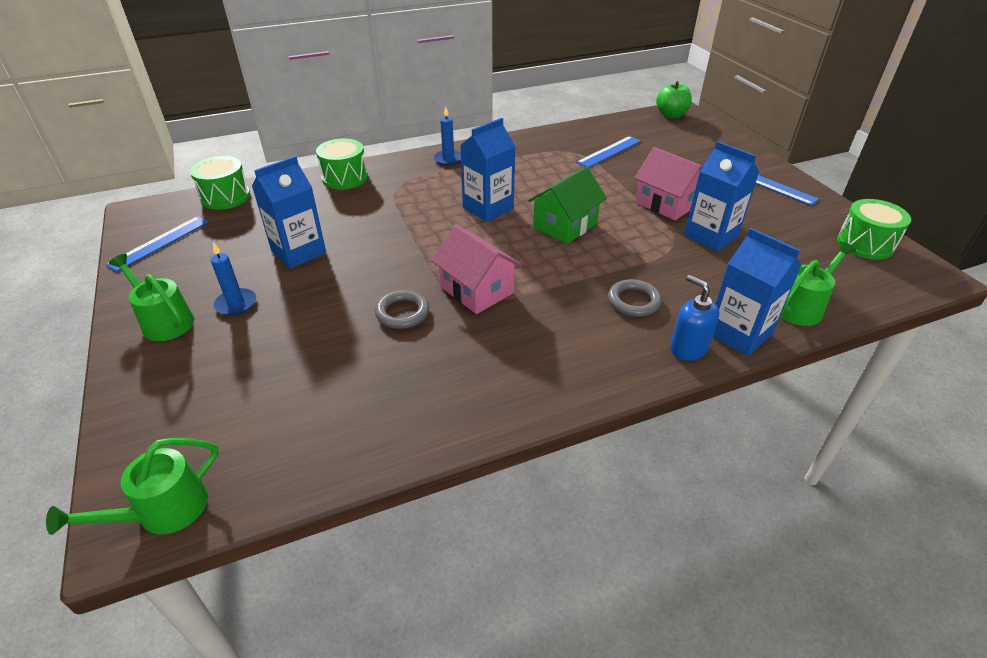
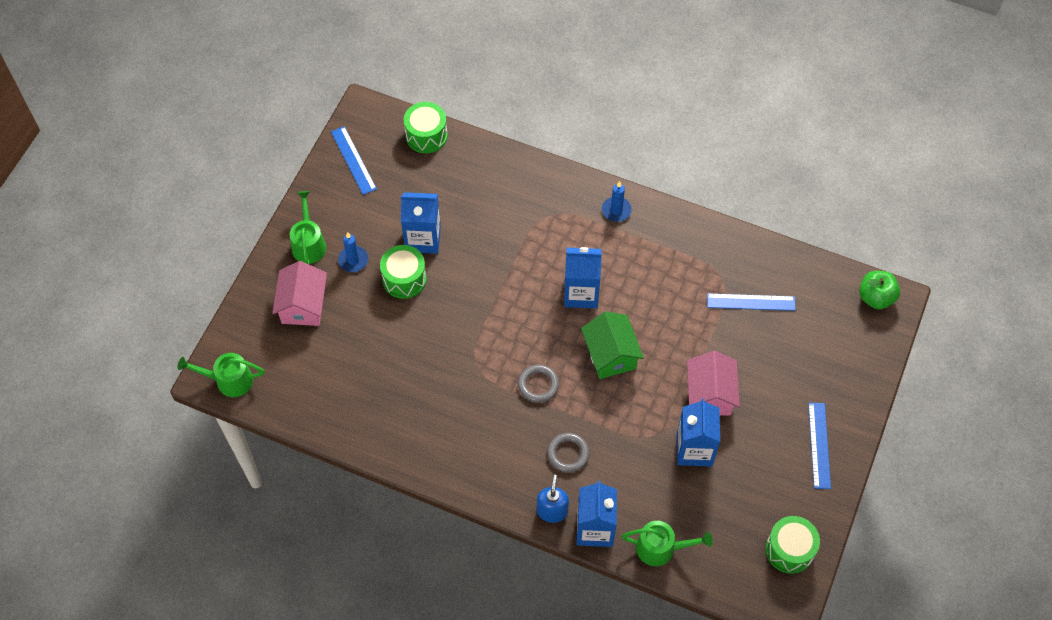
camera: 45 degrees right, 20 degrees up
blue ruler [105,216,209,272] -> blue ruler turned 75 degrees clockwise [331,126,377,195]
green drum [316,138,368,189] -> green drum moved to [380,245,427,299]
grey ring [375,290,429,329] -> grey ring moved to [518,364,559,403]
pink house [431,225,522,314] -> pink house moved to [272,261,327,326]
green house [528,166,607,244] -> green house turned 75 degrees clockwise [581,311,644,379]

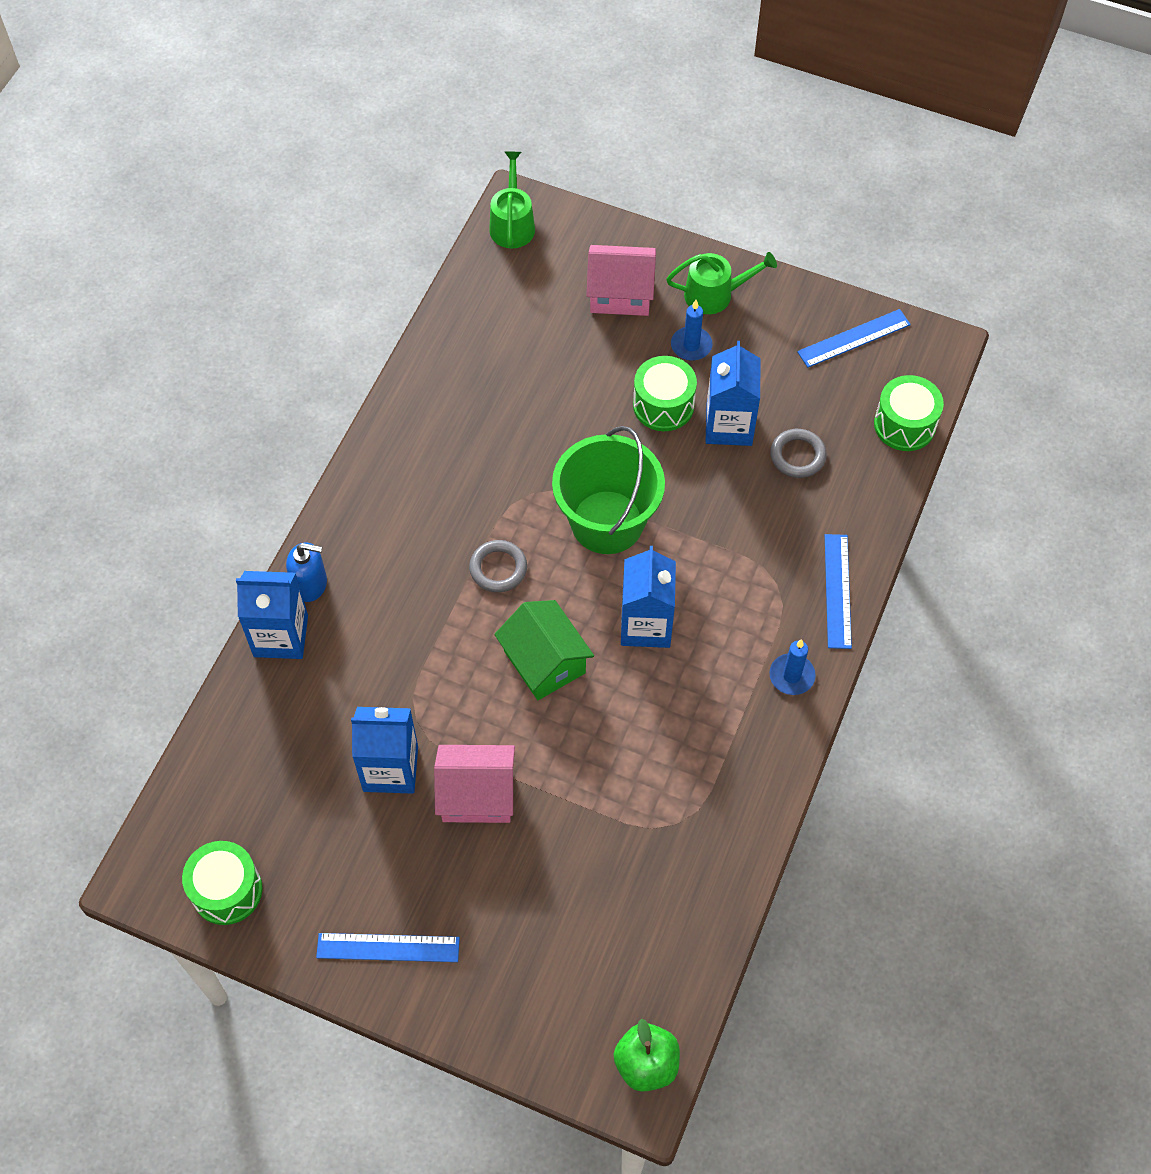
camera: 90 degrees right, 0 degrees up
grey ring [547,433,589,473] -> grey ring moved to [770,429,827,478]
green house [581,311,644,379] -> green house turned 75 degrees clockwise [494,600,594,700]
green watering can [621,521,713,566] -> none
blue ruler [707,293,796,311] -> blue ruler moved to [825,534,852,649]
none -> green bucket [552,426,665,554]

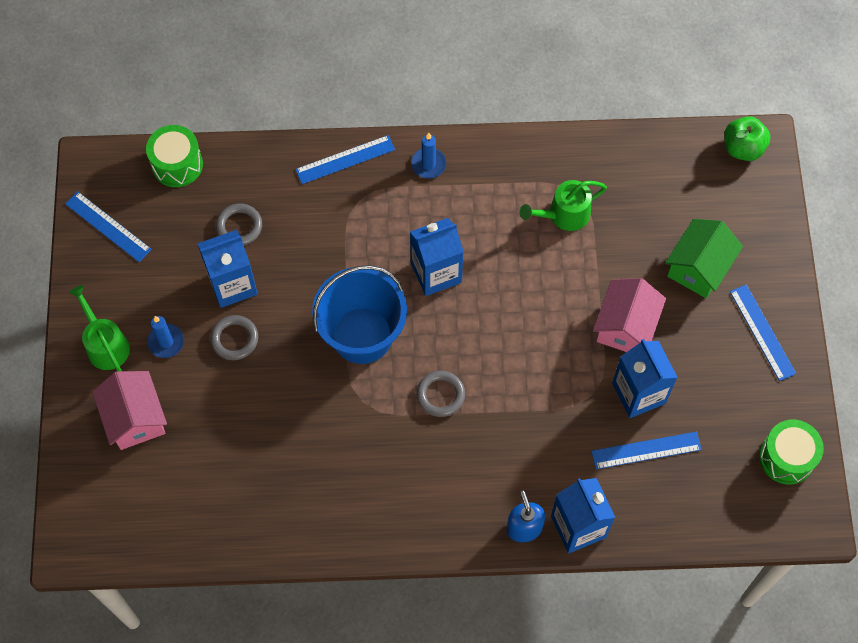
camera: 115 degrees left, 5 degrees up
pink house [434,745,515,823] -> pink house turned 45 degrees clockwise [593,278,666,352]
green watering can [489,152,535,249] -> green watering can moved to [520,180,607,231]
green house [494,600,594,700] -> green house moved to [665,219,743,298]
green bucket [552,426,665,554] -> blue bucket [312,265,407,364]
green drum [633,356,697,431] -> grey ring [210,315,258,360]
none -> blue ruler [591,432,702,469]

